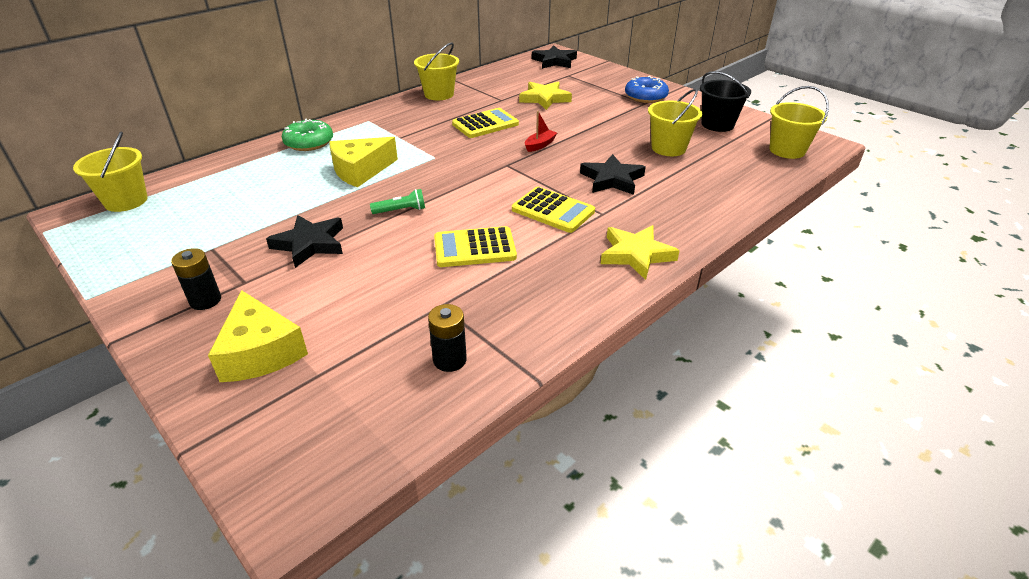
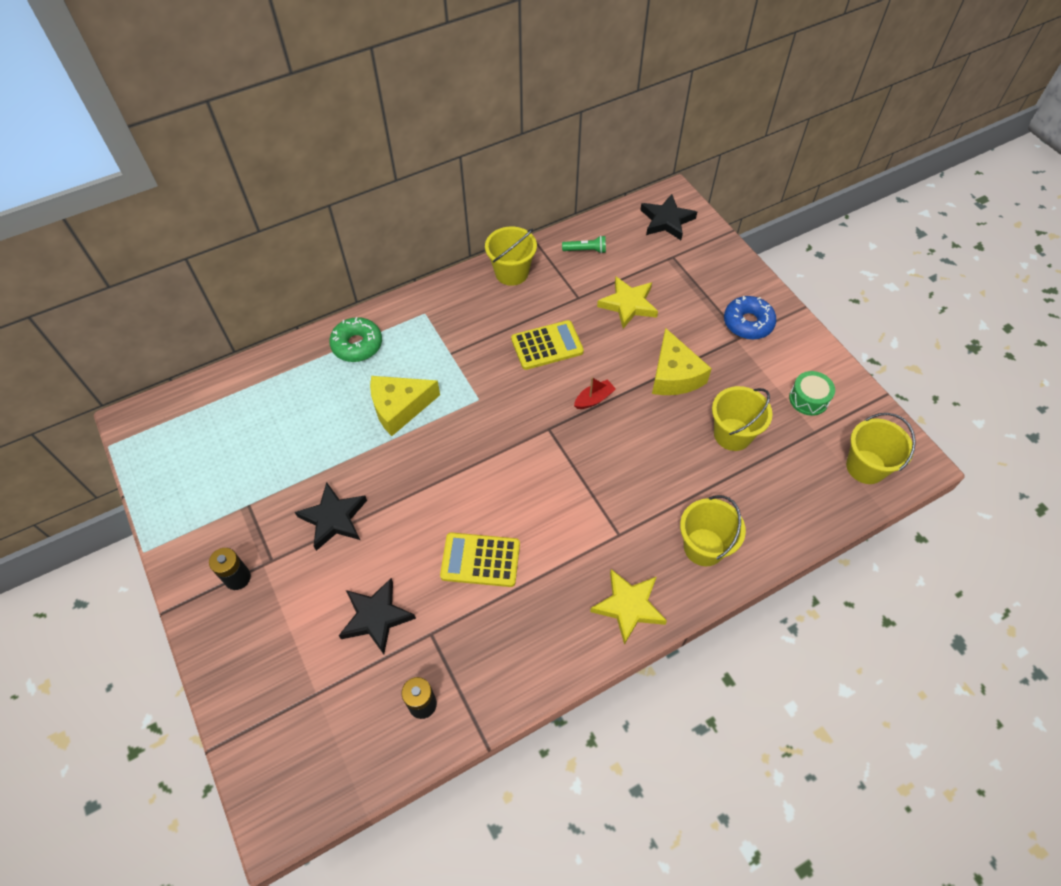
camera: 15 degrees right, 20 degrees up
yellow bucket [73,132,148,212] -> yellow bucket moved to [680,495,746,566]
yellow cheese [208,290,308,382] -> yellow cheese moved to [652,328,712,395]
green flashlight [370,189,425,214] -> green flashlight moved to [562,236,606,254]
yellow calculator [512,187,595,233] -> none
black star [580,154,646,195] -> black star moved to [339,578,416,654]
black bucket [700,71,751,132] -> green drum [789,371,835,416]

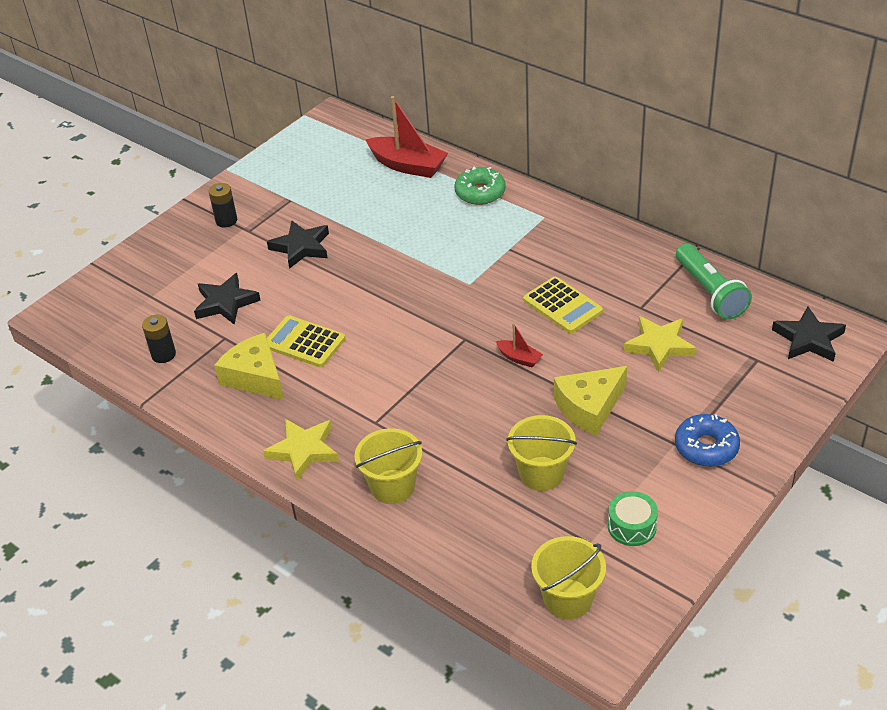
camera: 70 degrees right, 15 degrees down
yellow cheese [370,376,440,436] -> yellow cheese moved to [214,333,284,400]
yellow calculator [440,532,520,587] -> yellow calculator turned 45 degrees counterclockwise [267,316,345,367]
yellow bucket [485,227,537,286] -> none
green flashlight [562,236,606,254] -> green flashlight [676,243,752,320], size x1.96
none -> red boat [365,96,448,178]

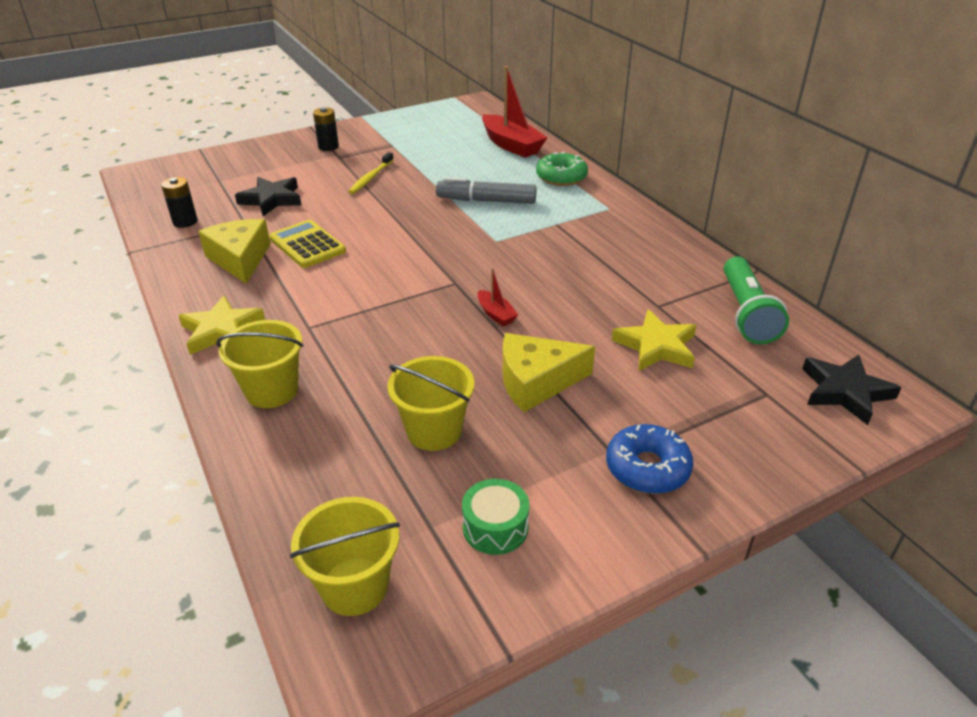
camera: 20 degrees right, 5 degrees down
black star [267,220,329,269] -> yellow toothbrush [348,152,394,194]
yellow calculator [523,277,603,333] -> none
none -> grey marker [436,177,537,204]

